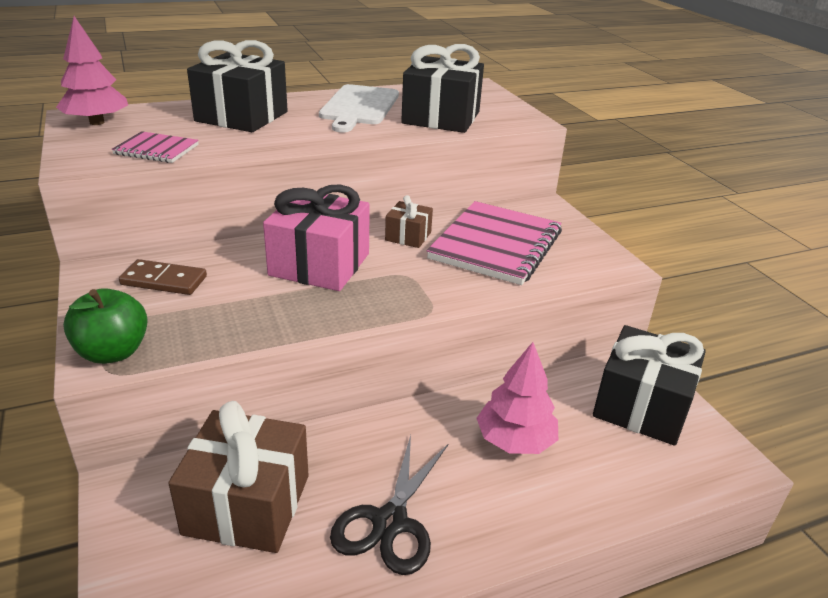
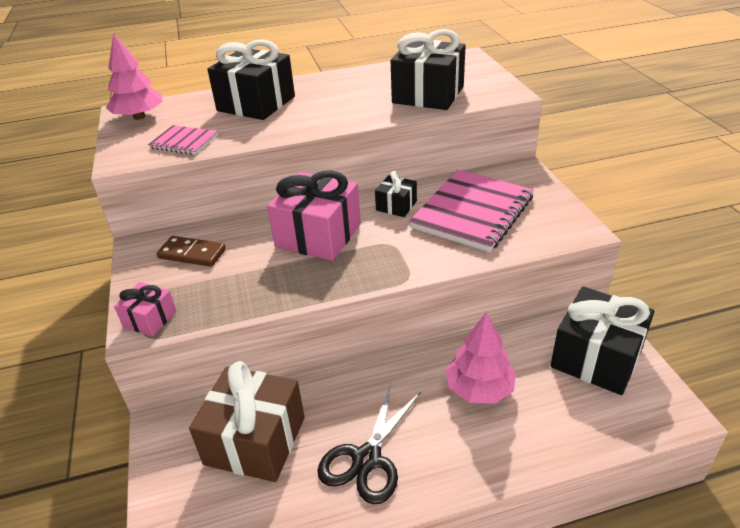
camera: 10 degrees right, 5 degrees up
green apple [63,288,148,364] -> pink gift [114,282,177,336]
white cutting board [319,84,399,133] -> none
brown gift [385,195,433,248] -> black gift [375,171,417,217]

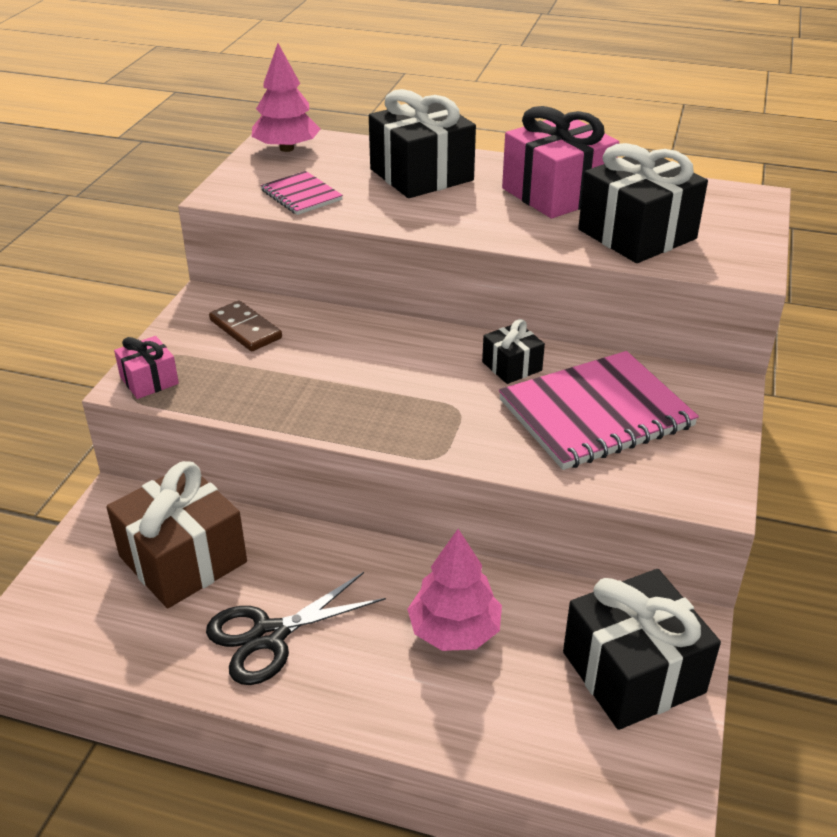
camera: 30 degrees right, 0 degrees up
pink gift [267,170,361,261] -> pink gift moved to [502,106,619,219]

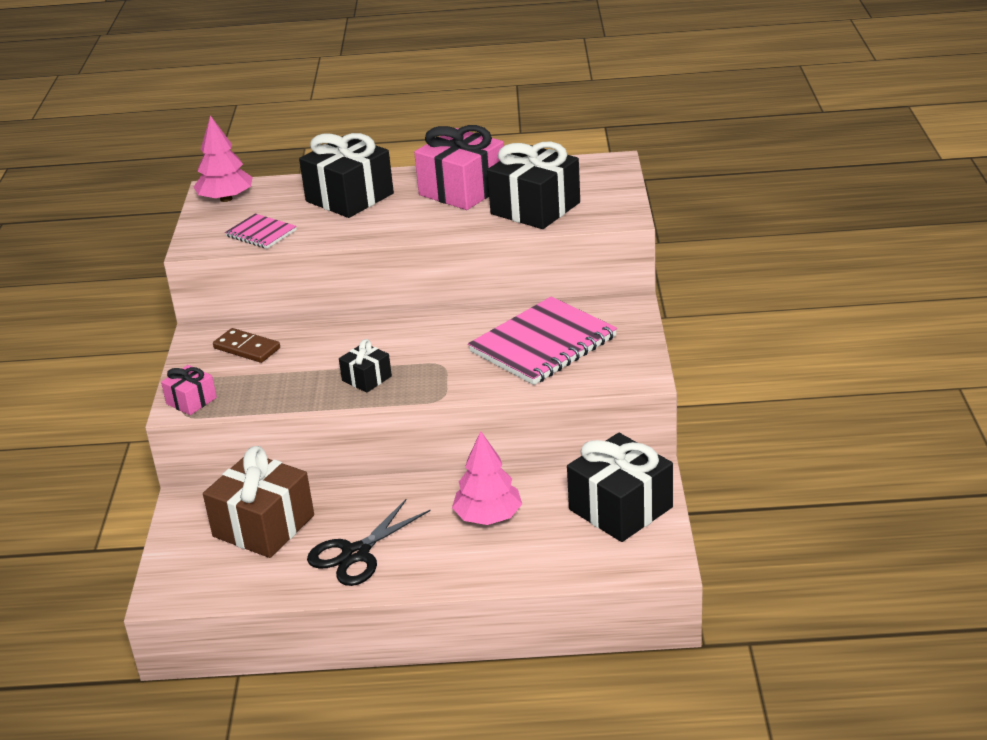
camera: 15 degrees left, 5 degrees down
black gift [482,319,545,384] -> black gift moved to [339,339,392,393]

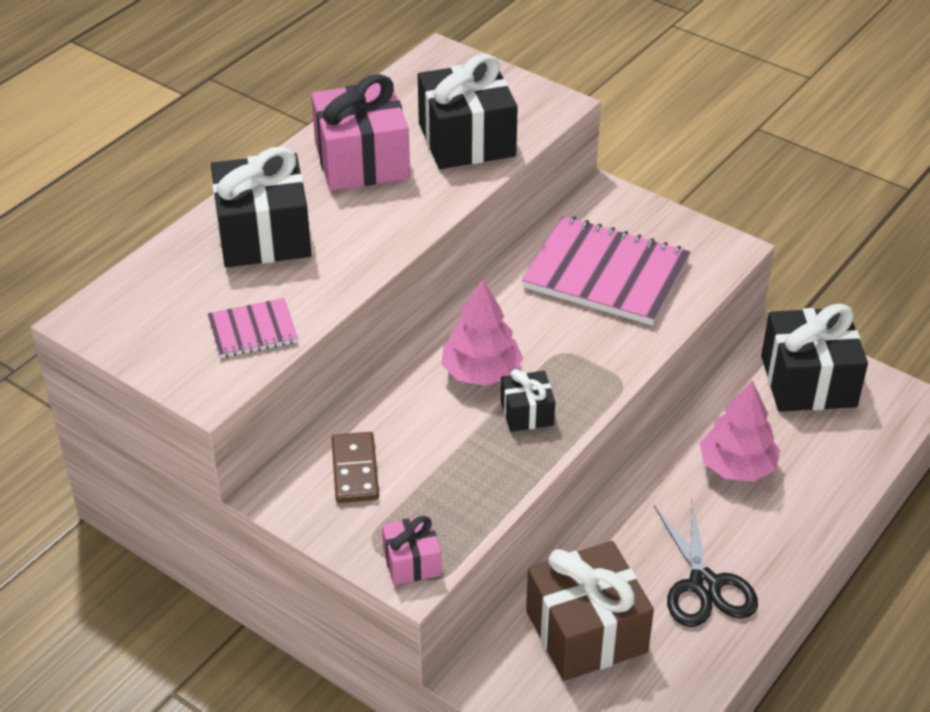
camera: 55 degrees left, 10 degrees up
pink tree [194,115,253,202] -> pink tree moved to [441,279,523,386]
brown domino [213,328,280,363] -> brown domino turned 75 degrees counterclockwise [331,432,379,503]
pink notebook [468,296,617,385] -> pink notebook turned 60 degrees counterclockwise [522,216,691,326]

